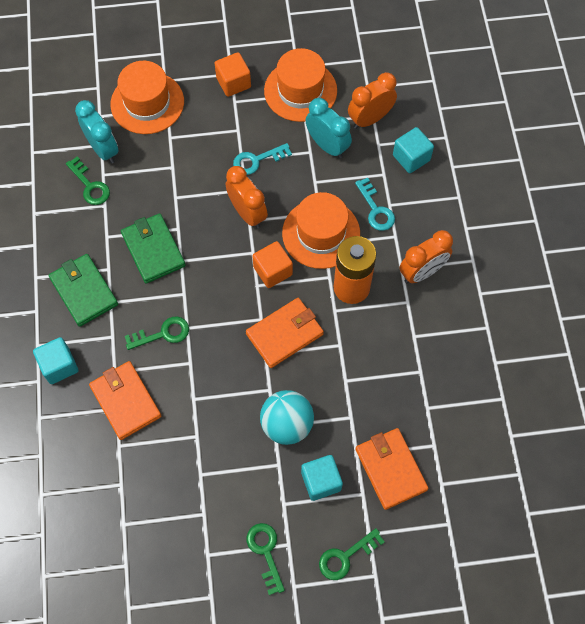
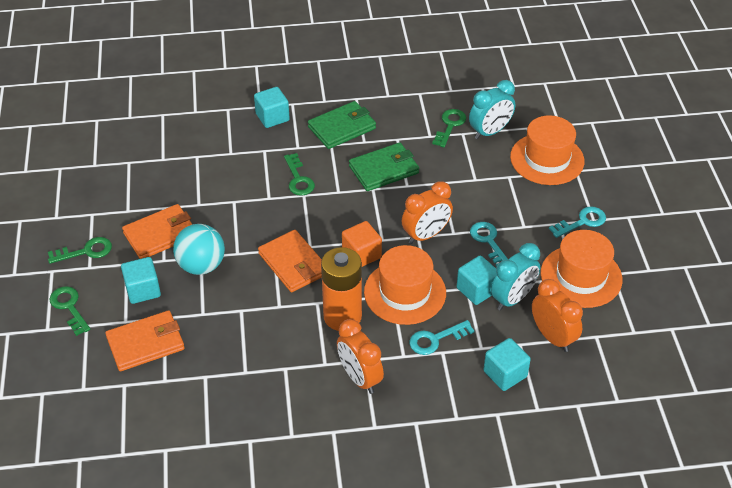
camera: 90 degrees right, 20 degrees down
green key [66,157,110,205] -> green key turned 150 degrees clockwise [432,109,466,147]
orange wallet [89,361,161,440] -> orange wallet moved to [122,204,193,259]
orange cube [215,52,251,97] -> turquoise key [549,206,606,238]
none -> turquoise cube [457,255,497,305]

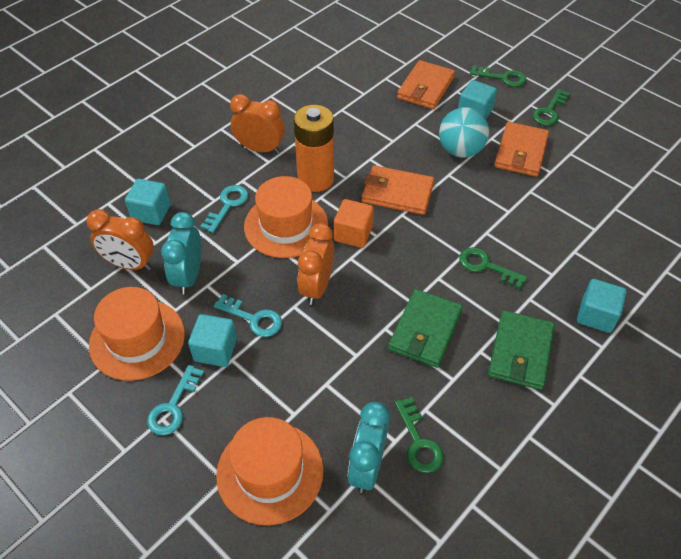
camera: 140 degrees right, 5 degrees up
turquoise cube [457,255,497,305] -> turquoise cube moved to [188,314,237,367]

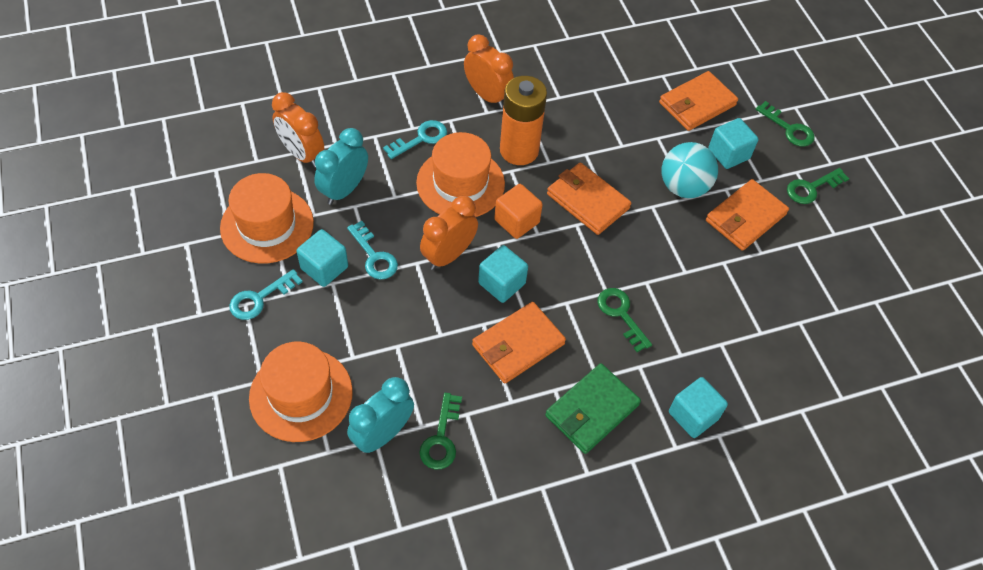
camera: 25 degrees right, 5 degrees up
turquoise cube [125,179,171,225] -> turquoise cube moved to [478,245,528,303]
green wallet [388,289,463,368] -> orange wallet [472,302,566,383]

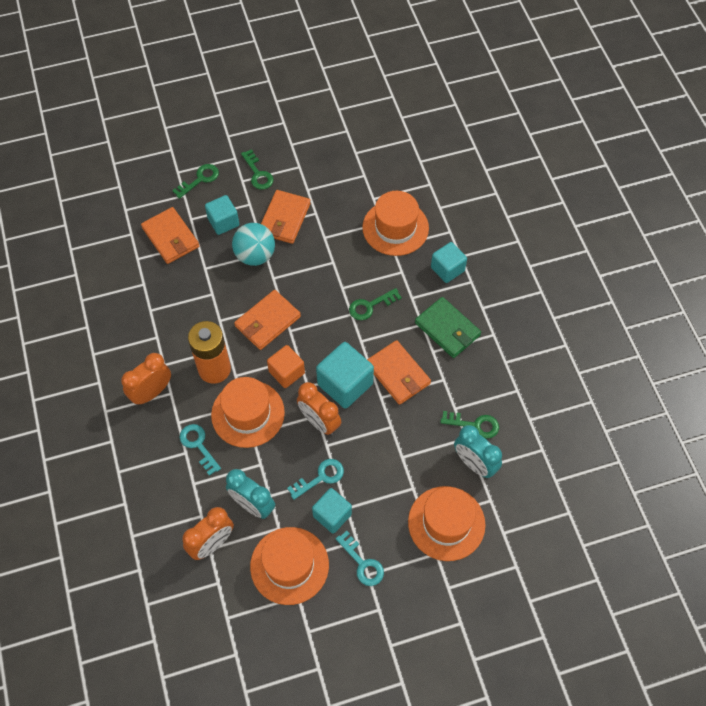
camera: 85 degrees left, 5 degrees up
turquoise cube [478,245,528,303] -> turquoise cube [316,342,374,409], size x1.53
orange wallet [706,179,789,251] -> orange wallet turned 60 degrees clockwise [261,190,311,244]
none -> orange hat [362,191,429,256]

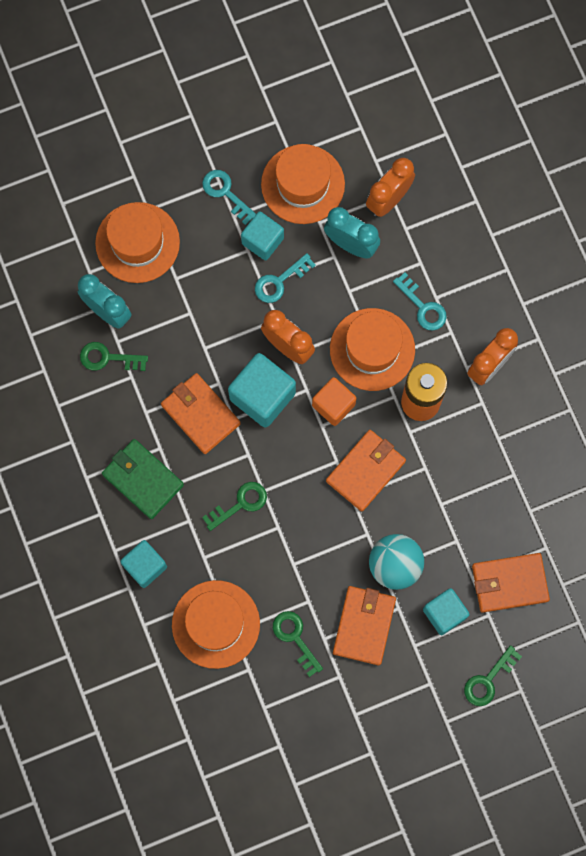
camera: 175 degrees right, 15 degrees up
orange wallet [141,207,199,264] -> orange wallet turned 60 degrees counterclockwise [472,553,550,613]
green key [241,149,274,190] -> green key moved to [273,611,323,677]

